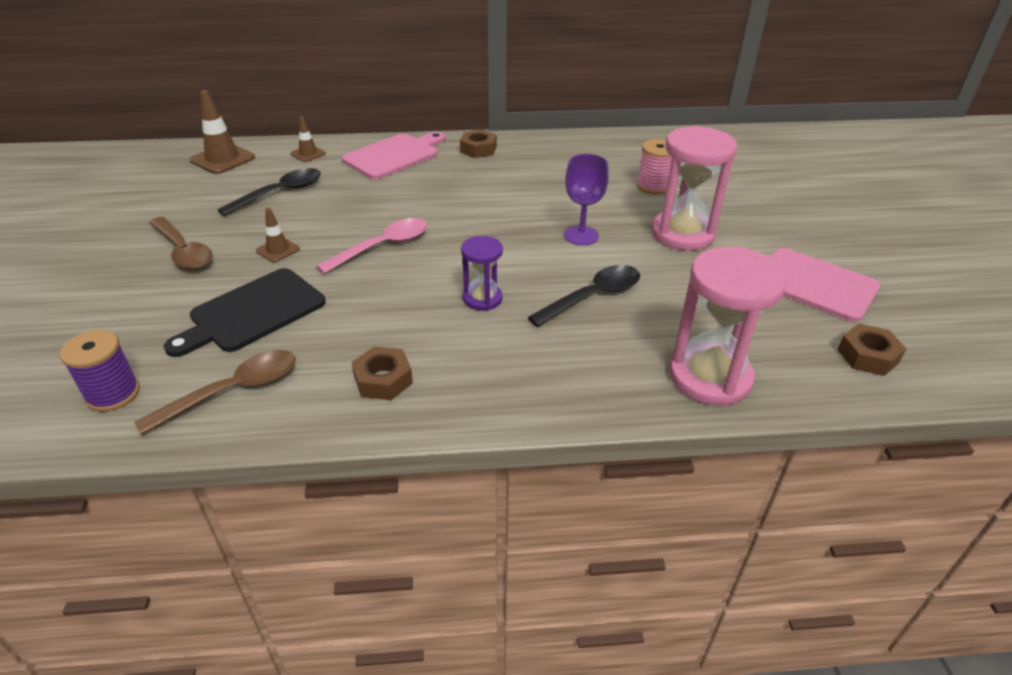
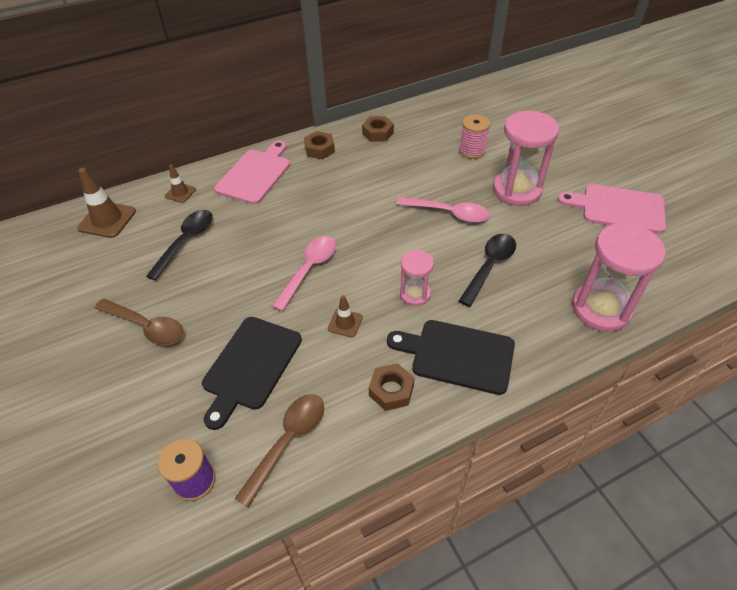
camera: 20 degrees left, 10 degrees up
brown traffic cone [256,207,300,262] -> brown traffic cone moved to [328,295,363,337]
purple hourglass [461,236,503,311] -> pink hourglass [400,250,434,306]
purple goblet [564,154,609,245] -> pink spoon [396,197,489,223]
brown nut [837,324,906,376] -> brown nut moved to [362,116,394,142]
none -> black cutting board [387,320,515,395]

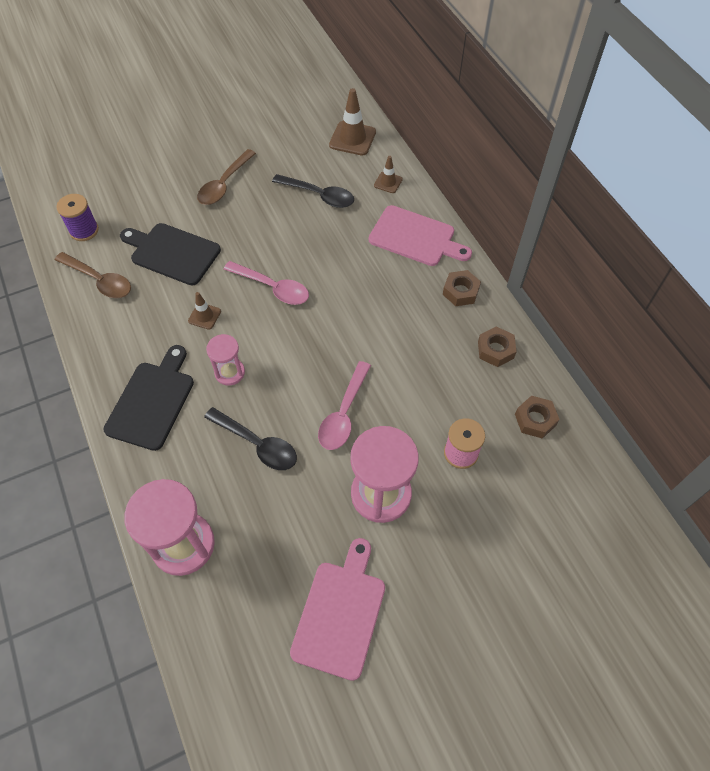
camera: 90 degrees right, 10 degrees up
brown nut [369,363,415,411] -> brown nut moved to [515,396,560,439]

